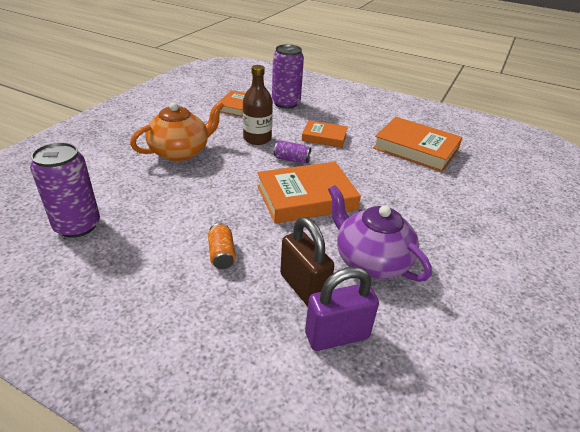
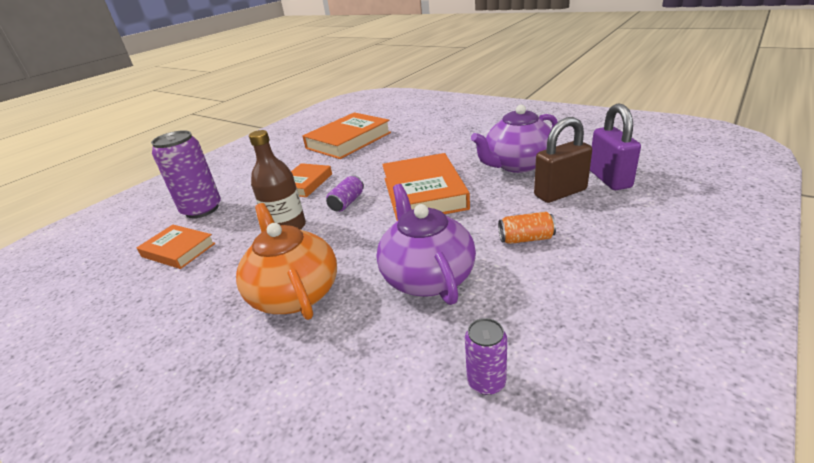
camera: 75 degrees left, 5 degrees down
purple can [30,142,100,238] -> purple can [465,318,507,395], size x0.51
none -> purple teapot [376,184,476,305]

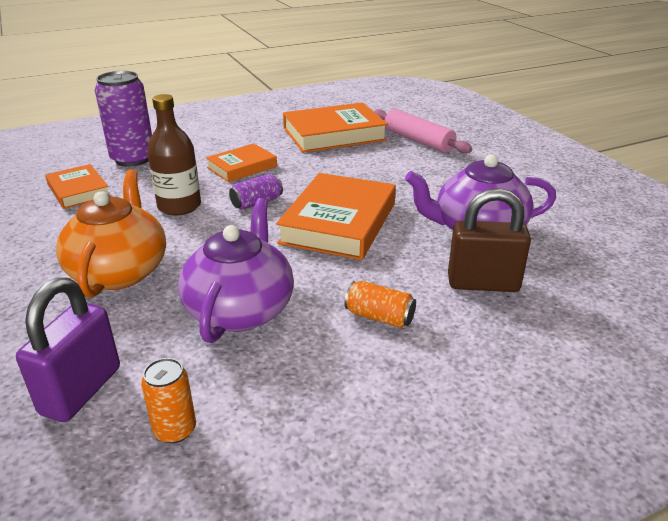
camera: 25 degrees right, 0 degrees up
purple can [465,318,507,395] -> orange can [141,358,196,443]
purple padlock [590,103,641,190] -> purple padlock moved to [16,277,120,422]
none -> pink rolling pin [374,109,472,153]

